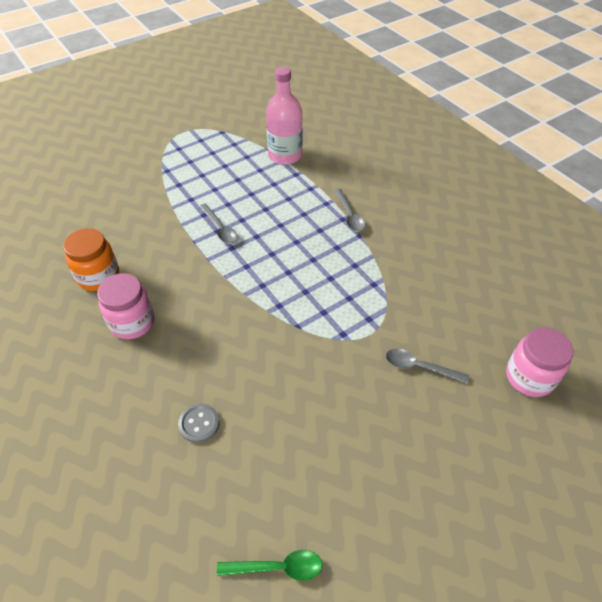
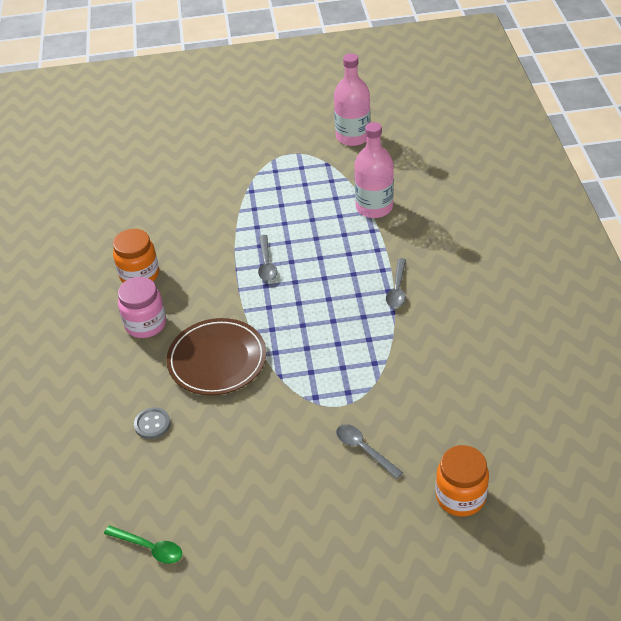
camera: 30 degrees right, 5 degrees down
pink jar [506,328,573,397] -> orange jar [436,445,489,517]
none -> brown plate [166,318,266,395]
none -> pink bottle [334,54,371,146]

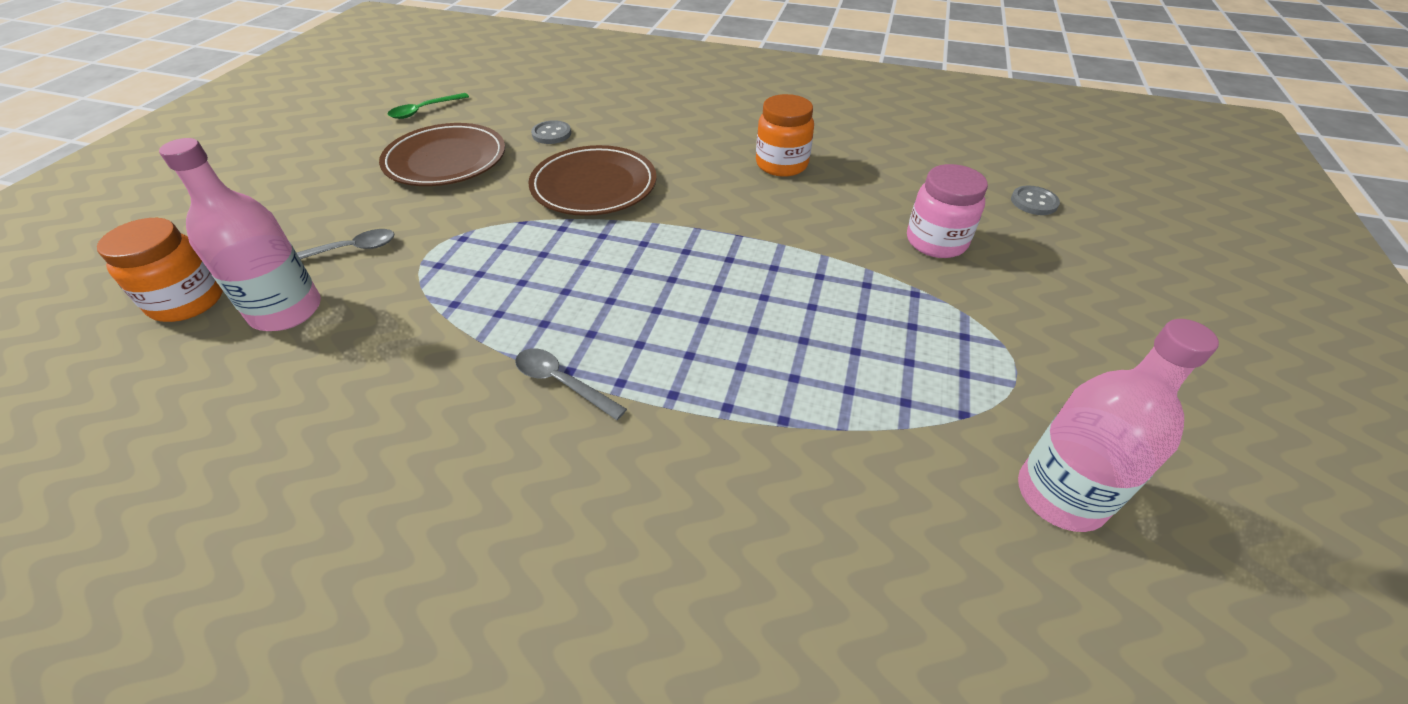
camera: 110 degrees right, 0 degrees up
pink jar [118,277,166,338] -> pink jar moved to [907,164,988,258]
grey spoon [258,235,277,281] -> none
pink bottle [354,122,394,218] -> pink bottle moved to [159,138,321,331]
none -> brown plate [379,123,505,186]
none -> grey button [1011,185,1060,215]

